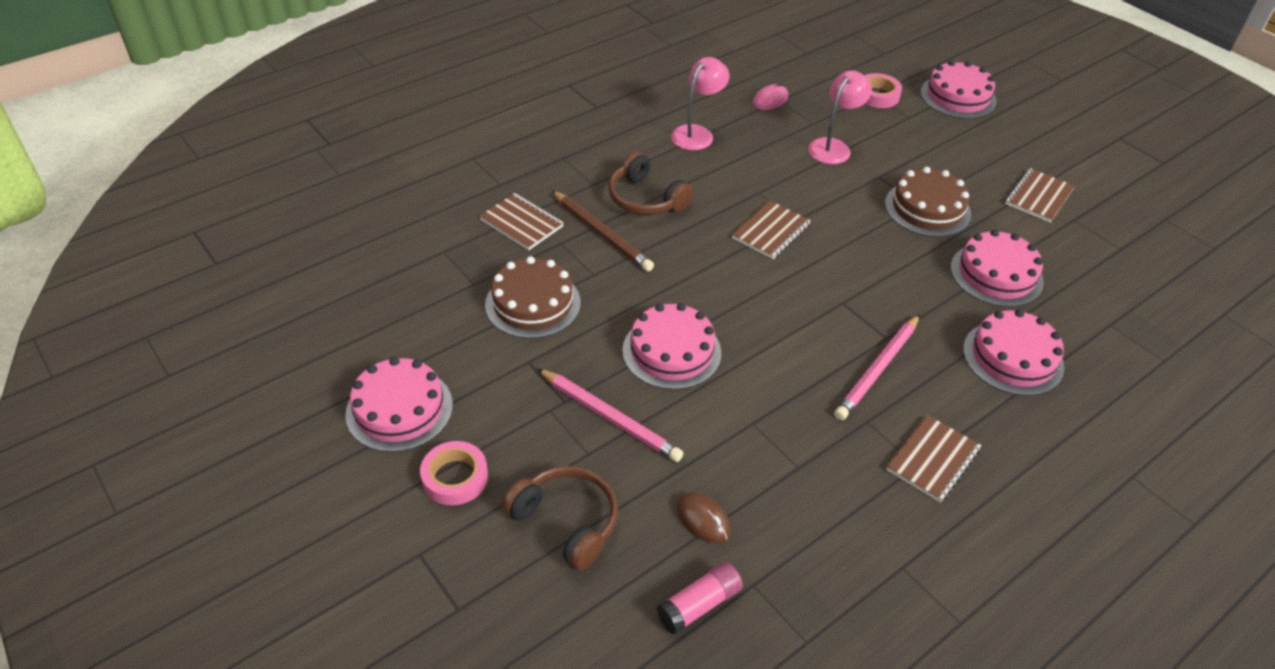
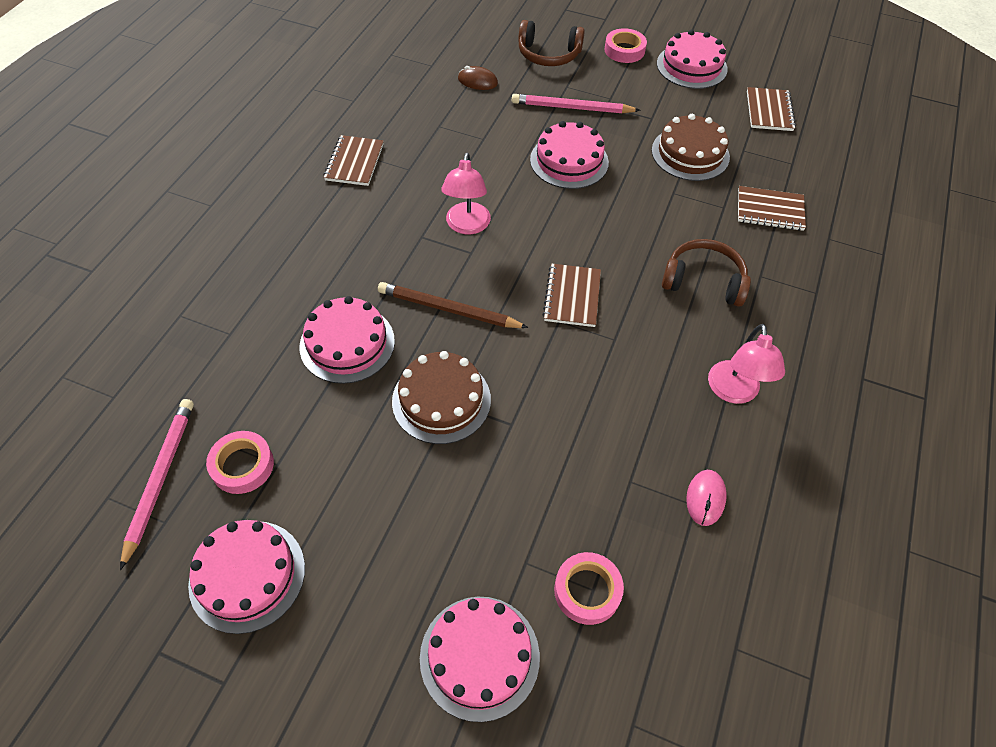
camera: 150 degrees right, 10 degrees up
brown pencil [552,190,654,272] -> brown pencil moved to [378,282,529,328]
pink glue stick [657,562,743,635] -> none
pink lamp [808,70,872,164] -> pink lamp moved to [441,153,491,234]
pink pencil [834,314,920,420] -> pink pencil moved to [120,399,194,570]
pink cake [963,309,1064,396] -> pink cake moved to [188,520,305,634]
brown notebook [1005,168,1075,223] -> brown notebook moved to [747,87,796,131]
none -> pink tape [206,431,274,494]

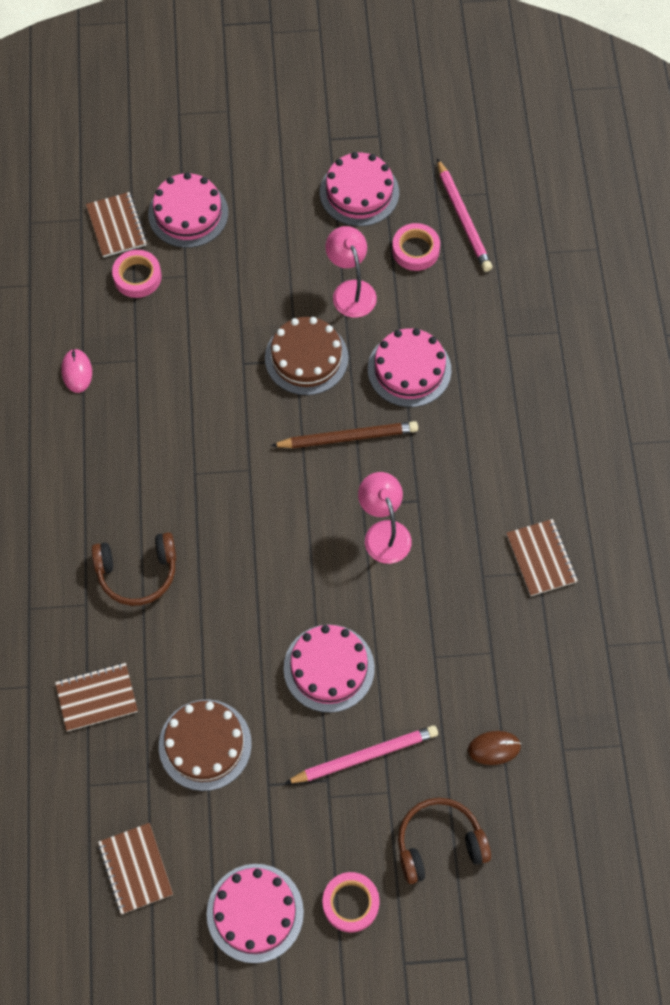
camera: 155 degrees right, 10 degrees up
brown notebook [542,264,601,327] -> brown notebook moved to [86,192,147,257]
pink lamp [708,324,785,404] -> pink lamp moved to [326,226,377,318]

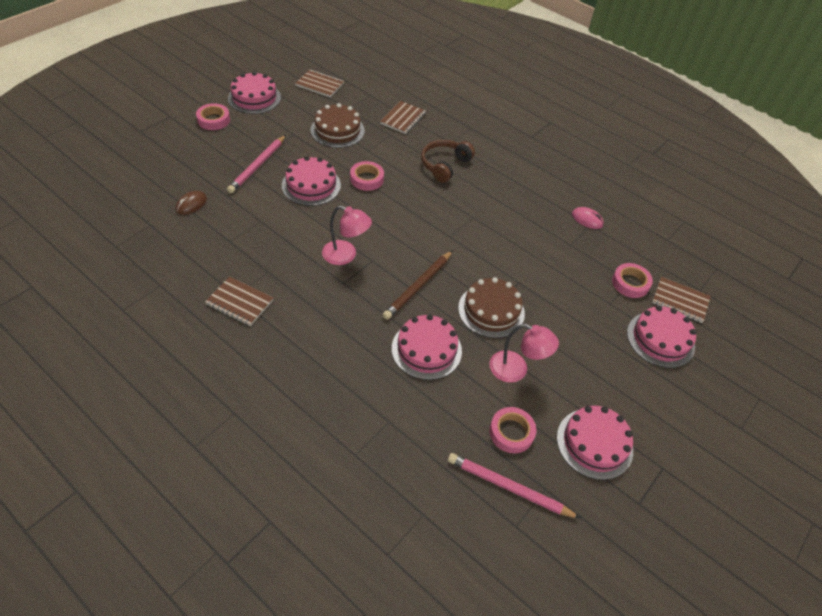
camera: 130 degrees right, 15 degrees down
brown headphones [398,798,491,884] -> none
none -> pink tape [350,161,384,191]

